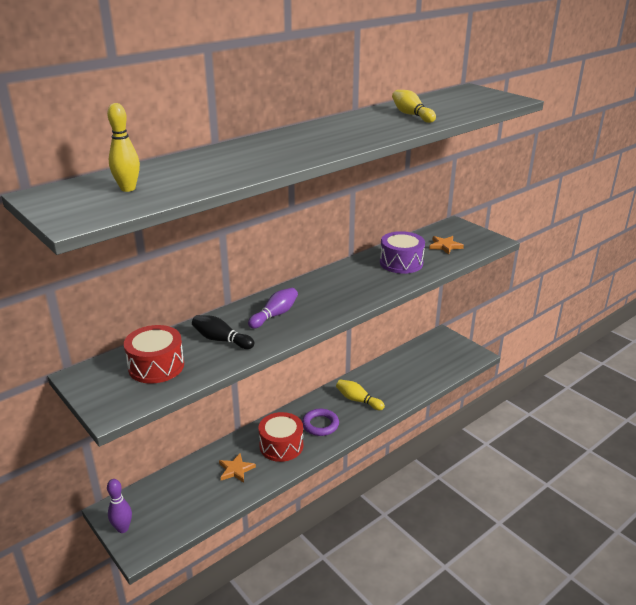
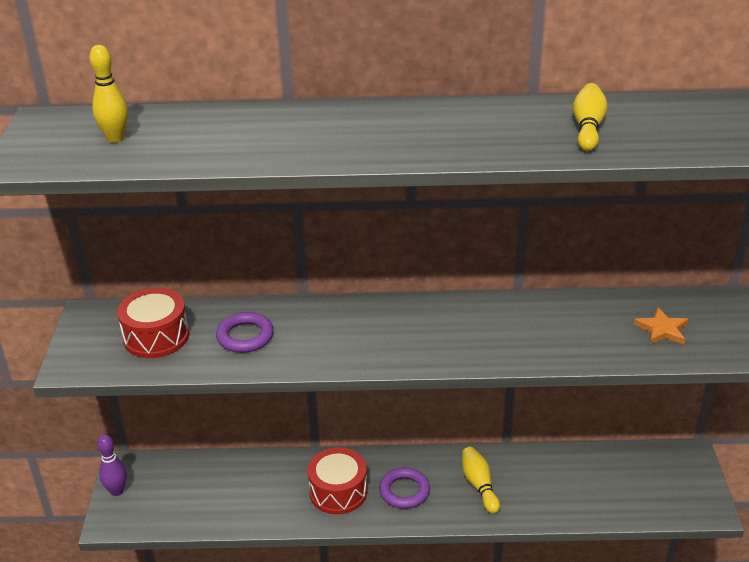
camera: 40 degrees right, 5 degrees up
black bowling pin [192,315,254,349] -> purple ring [216,312,274,353]
orange star [219,453,256,483] -> none
purple bowling pin [248,288,298,329] -> none
purple drum [380,231,425,274] -> none

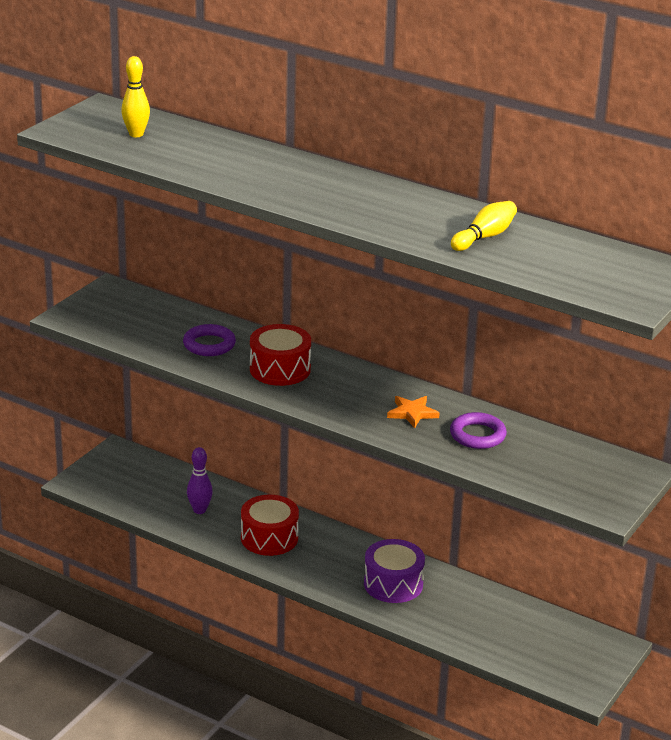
camera: 30 degrees right, 5 degrees down
purple bowling pin [97,435,127,496] -> purple bowling pin moved to [187,447,213,514]
red drum [117,288,189,358] -> red drum moved to [250,324,311,386]
purple ring [379,468,430,509] -> purple ring moved to [450,412,507,449]
yellow bowling pin [462,447,500,514] -> purple drum [364,539,425,603]
orange star [634,307,689,344] -> orange star moved to [387,396,440,428]

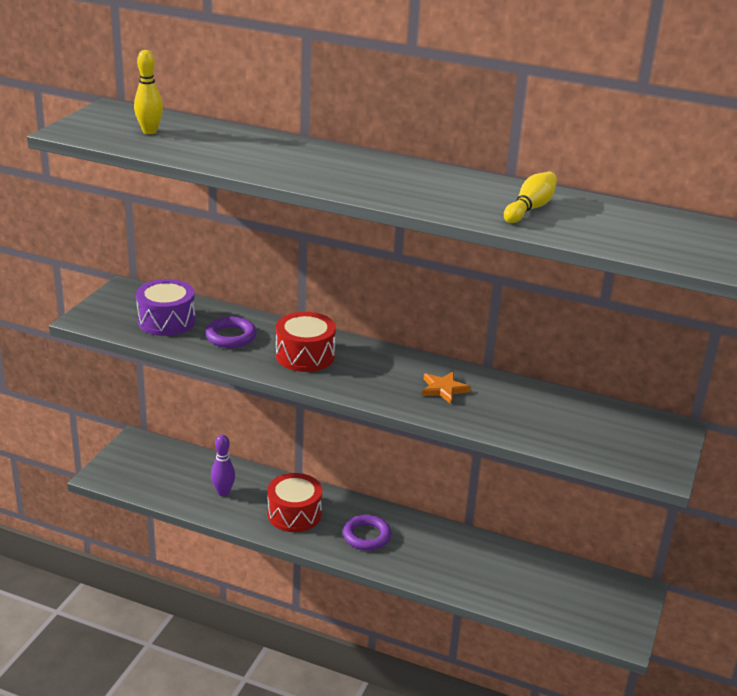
camera: 10 degrees left, 0 degrees up
purple drum [364,539,425,603] -> purple drum moved to [136,279,196,336]
purple ring [450,412,507,449] -> purple ring moved to [343,515,391,550]

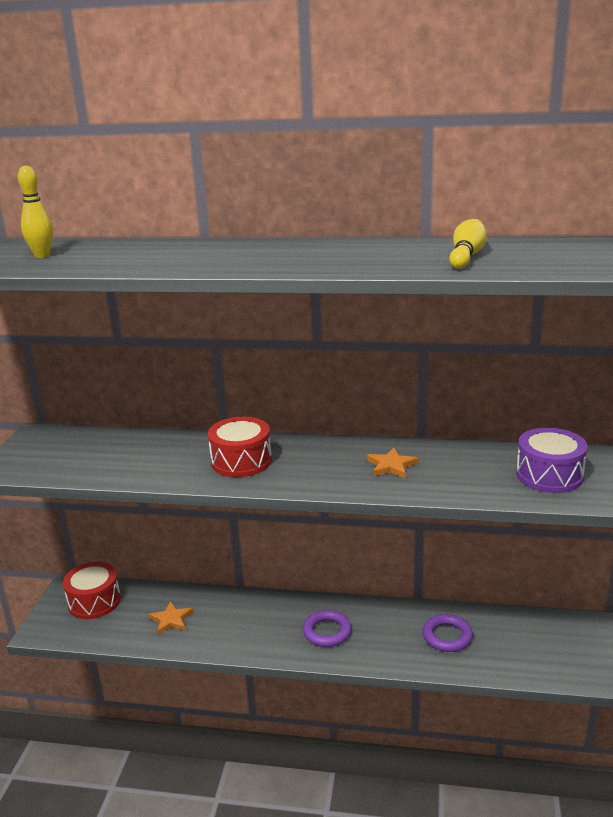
camera: 10 degrees left, 5 degrees down
purple drum [136,279,196,336] -> purple drum moved to [516,428,588,493]
purple ring [205,317,257,348] -> purple ring moved to [422,614,473,652]
purple bowling pin [211,434,235,496] -> orange star [149,601,193,635]
red drum [267,473,322,532] -> red drum moved to [63,562,121,619]

